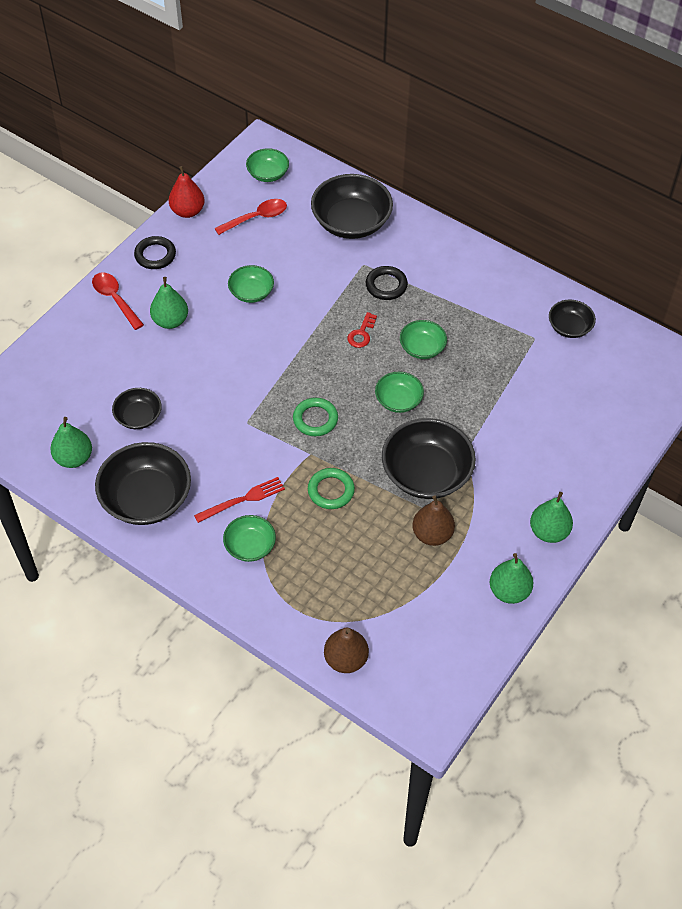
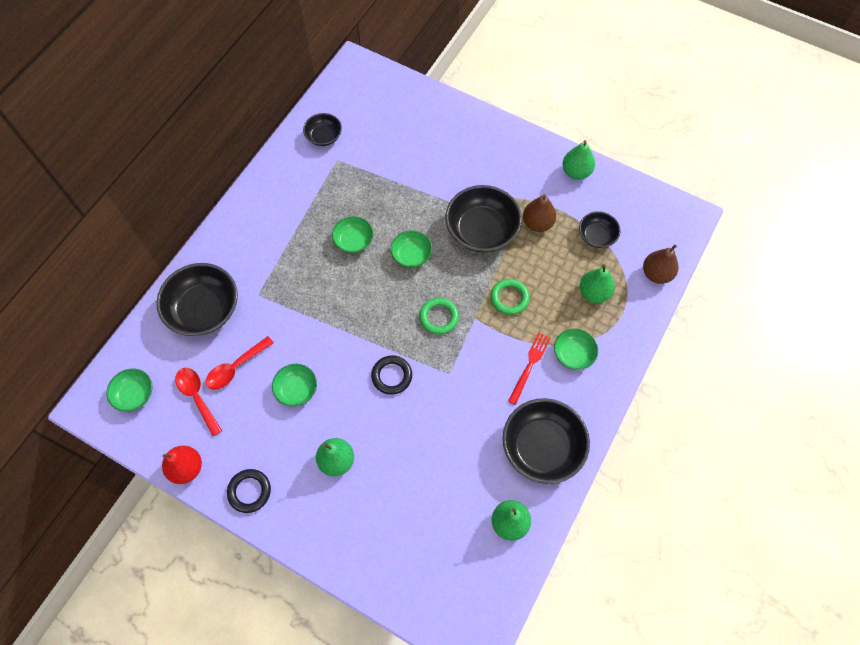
camera: 95 degrees left, 10 degrees up
red spoon [92,273,144,330] -> red spoon moved to [206,336,274,390]
black bowl [112,388,162,429] -> black bowl moved to [579,211,621,248]
red fork [194,477,285,523] -> red fork turned 60 degrees clockwise [508,332,551,405]
red key [347,312,377,348] -> none
black ring [366,266,408,300] -> black ring moved to [371,355,412,395]
green pear [530,492,573,543] -> green pear moved to [579,264,615,303]

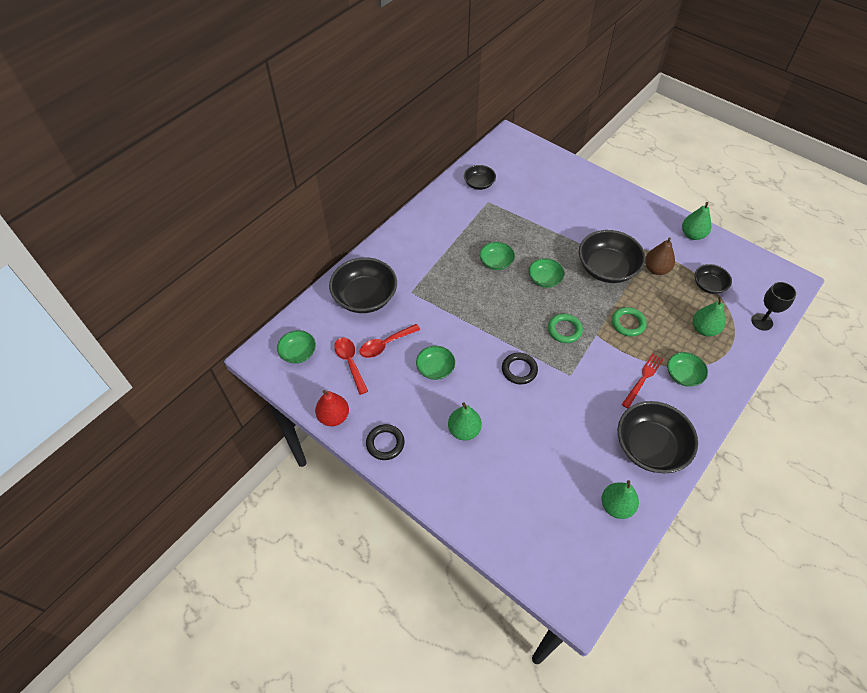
camera: 10 degrees right, 10 degrees down
brown pear [643,244,679,284] -> black goblet [752,282,796,331]

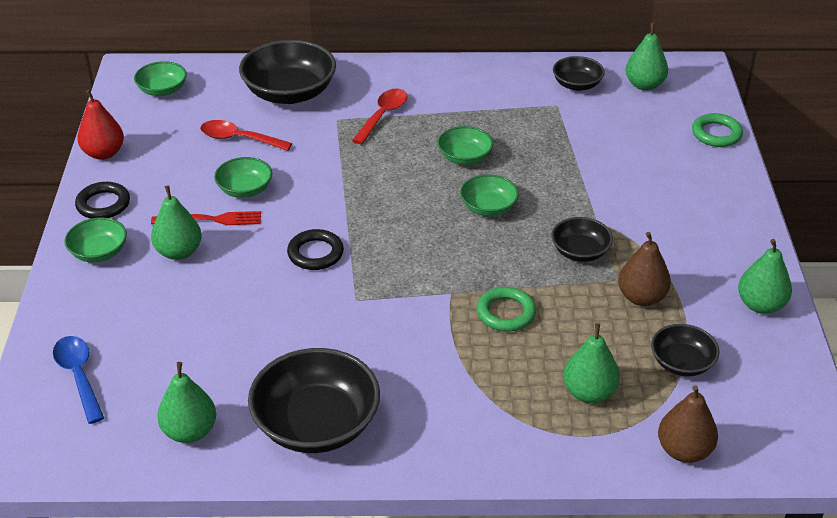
camera: 50 degrees right, 15 degrees down
red spoon [334,338,368,395] -> red spoon moved to [352,89,408,144]
green ring [548,314,583,343] -> green ring moved to [692,113,743,147]
black bowl [579,230,646,283] -> black bowl [551,217,613,262], size x0.54
red fork [622,354,664,409] -> red fork moved to [151,211,261,225]
green bowl [667,352,708,387] -> green bowl moved to [64,217,127,262]
black goblet [752,282,796,331] -> brown pear [658,385,718,463]
none -> blue spoon [53,336,104,424]
none -> green pear [626,23,668,91]

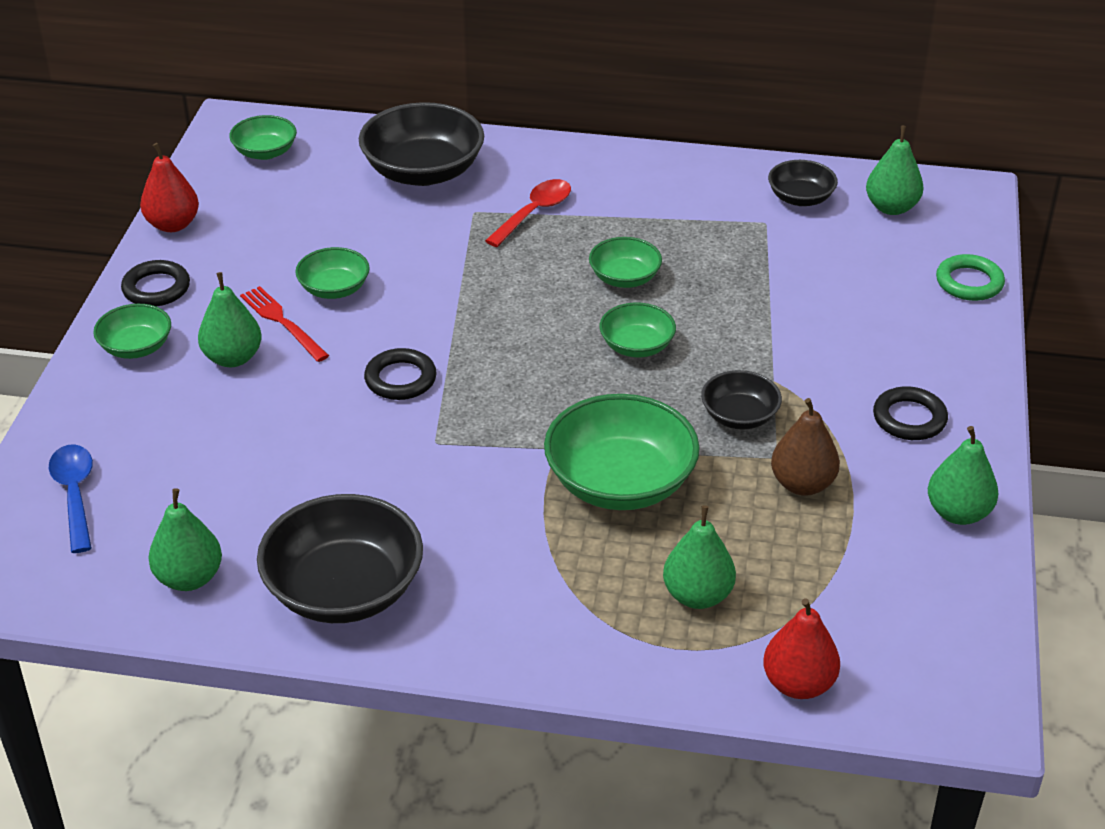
camera: 10 degrees right, 0 degrees up
red fork [151,211,261,225] -> red fork turned 135 degrees counterclockwise [240,286,329,362]
red spoon [200,120,292,151] -> none
green ring [477,287,536,332] -> green bowl [544,394,700,510]
black bowl [651,324,720,377] -> none
brown pear [658,385,718,463] -> red pear [763,598,840,699]
none -> black ring [873,386,948,440]

